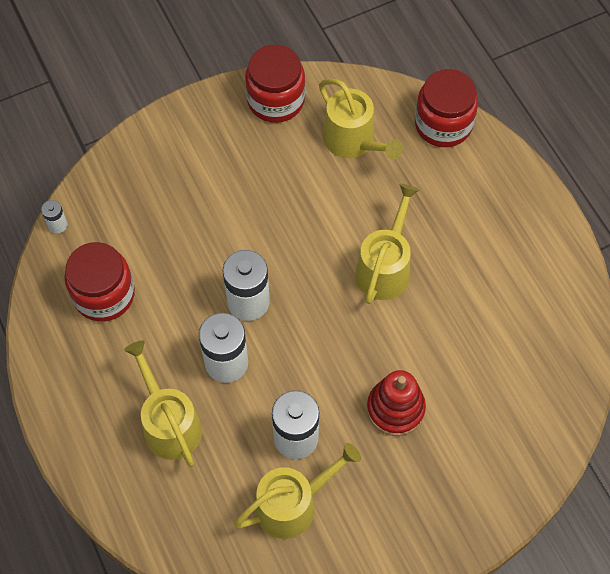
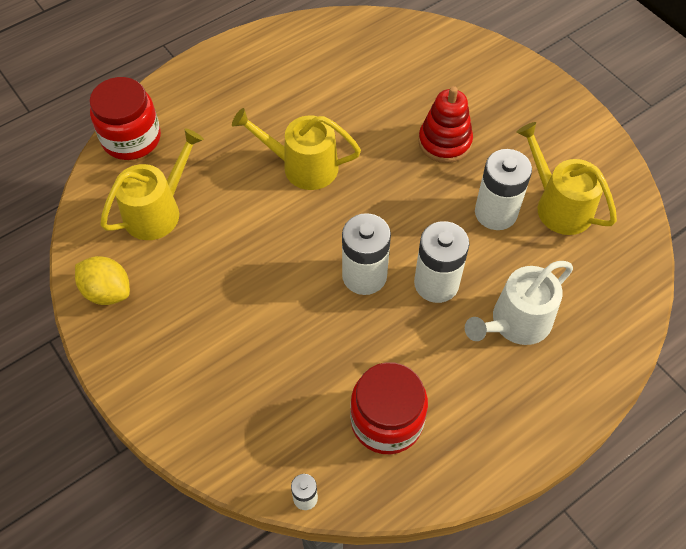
camera: 100 degrees left, 5 degrees down
yellow watering can [124,340,202,467] -> white watering can [465,261,573,345]
red jar [245,45,305,123] -> yellow lemon [75,256,130,305]

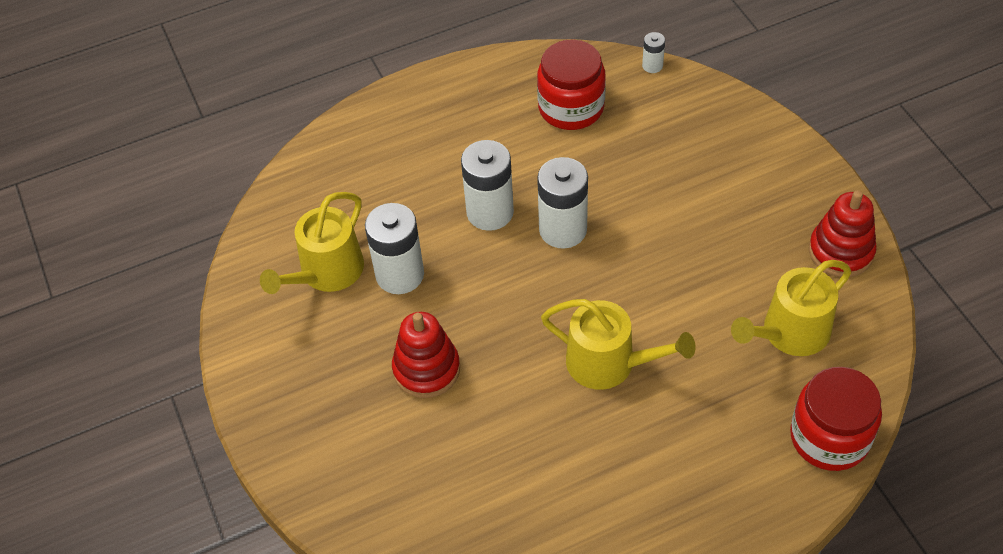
camera: 165 degrees left, 5 degrees down
yellow lemon [75,256,130,305] -> red stacking toy [809,190,877,277]
white watering can [465,261,573,345] -> none
yellow watering can [516,122,617,235] -> yellow watering can turned 60 degrees clockwise [260,192,364,294]

